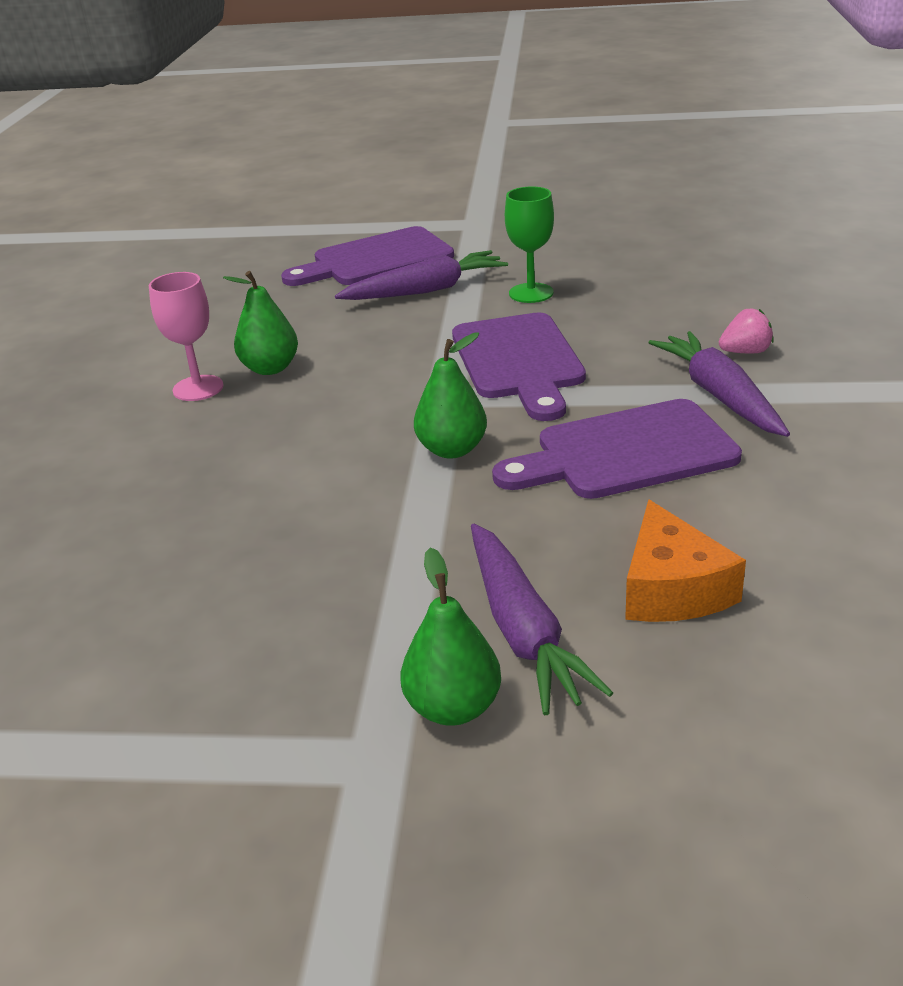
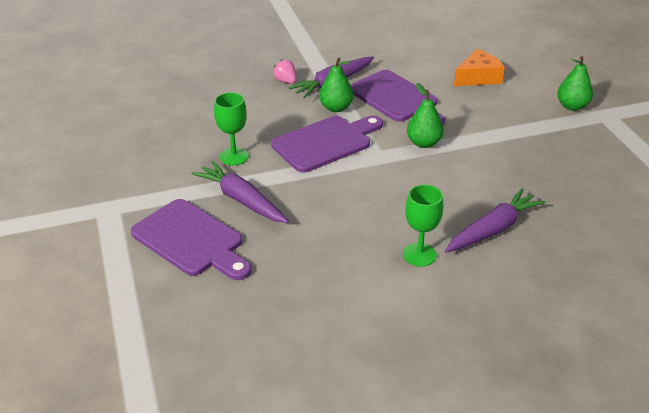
camera: 115 degrees left, 5 degrees up
pink goblet [149,272,223,401] -> green goblet [403,185,443,267]
green pear [223,271,298,375] -> green pear moved to [319,58,354,112]
purple carrot [471,524,613,715] -> purple carrot moved to [445,188,545,253]

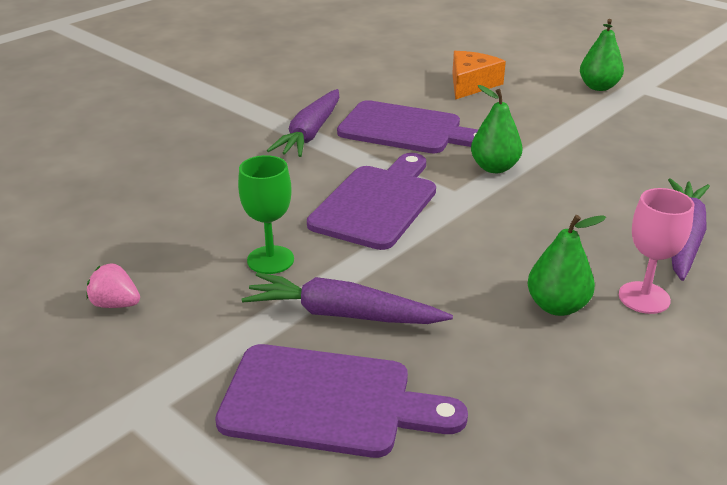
camera: 30 degrees left, 5 degrees down
pink strawberry [273,59,297,84] -> pink strawberry moved to [87,263,140,308]
green pear [319,58,354,112] -> green pear moved to [527,215,606,316]
green goblet [403,185,443,267] -> pink goblet [619,188,694,314]

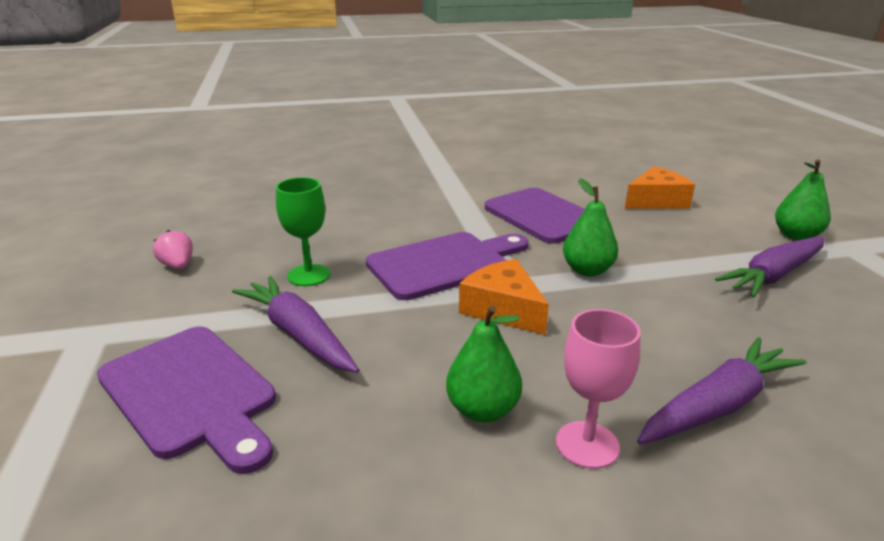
camera: 35 degrees right, 5 degrees down
purple carrot [267,89,339,157] -> purple carrot moved to [715,237,825,298]
none -> orange cheese [459,259,549,335]

